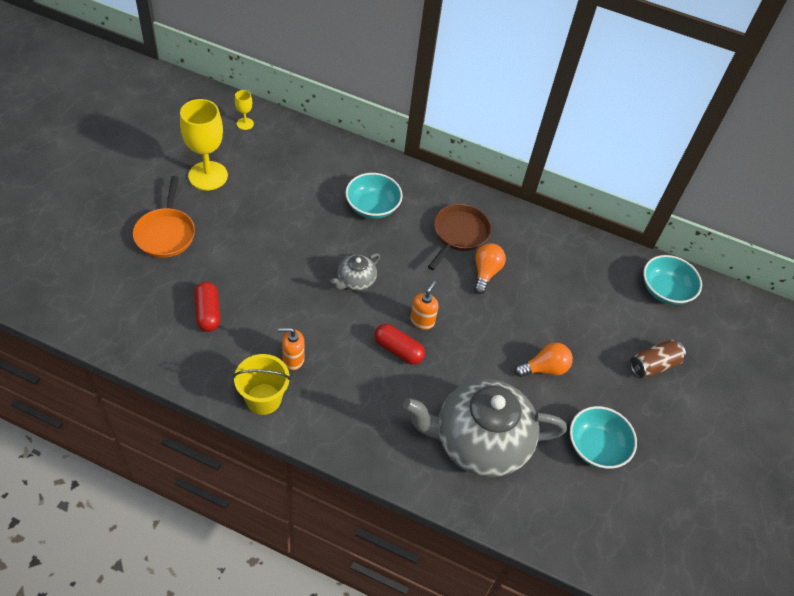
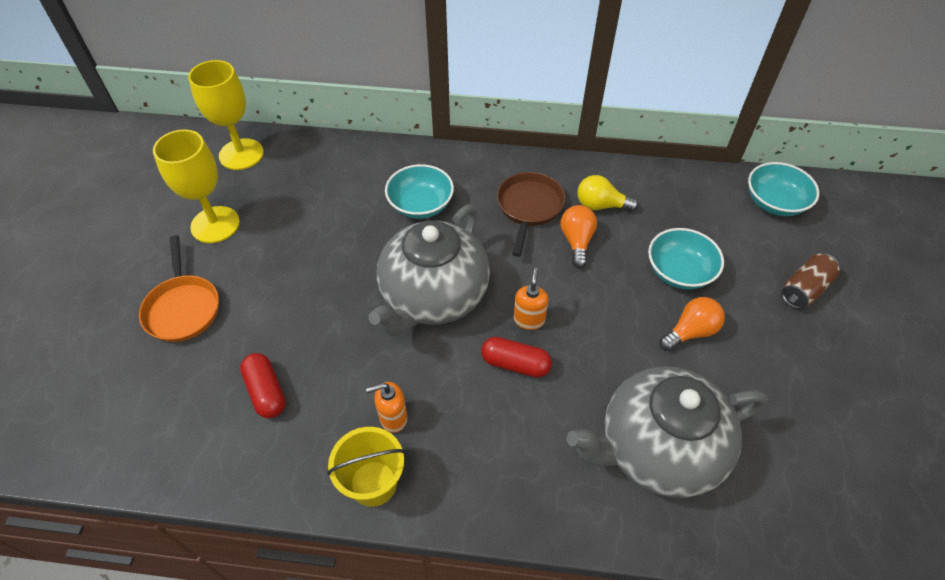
camera: 10 degrees left, 0 degrees up
yellow goblet [235,90,254,130] -> yellow goblet [188,60,264,170], size x2.17
grey teapot [331,253,380,291] -> grey teapot [369,204,490,336], size x2.24
turquoise bowl [570,406,637,469] -> turquoise bowl moved to [648,228,724,289]
none -> yellow light bulb [577,175,639,212]

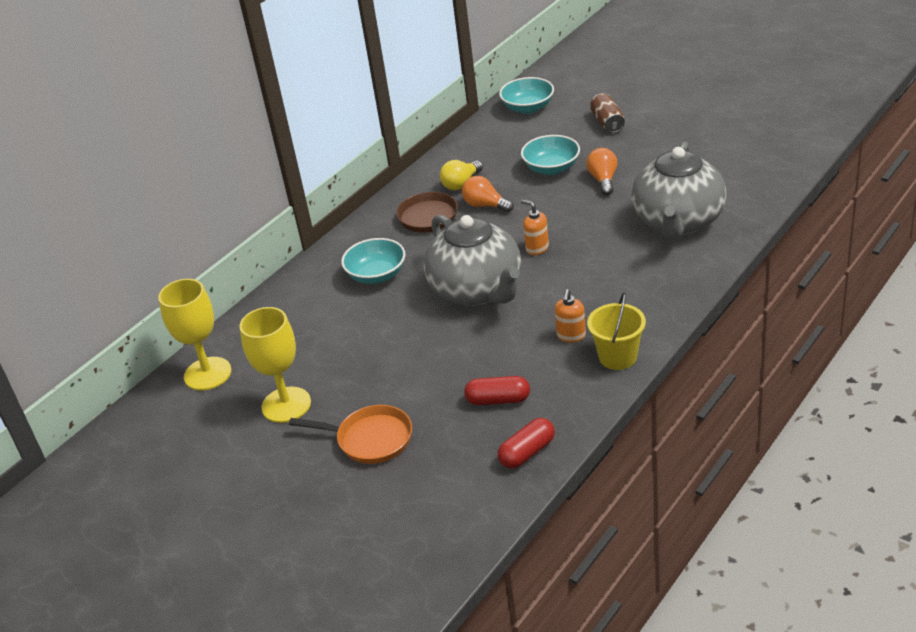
camera: 55 degrees left, 15 degrees down
red capsule [481,337,552,378] -> red capsule moved to [498,418,555,469]

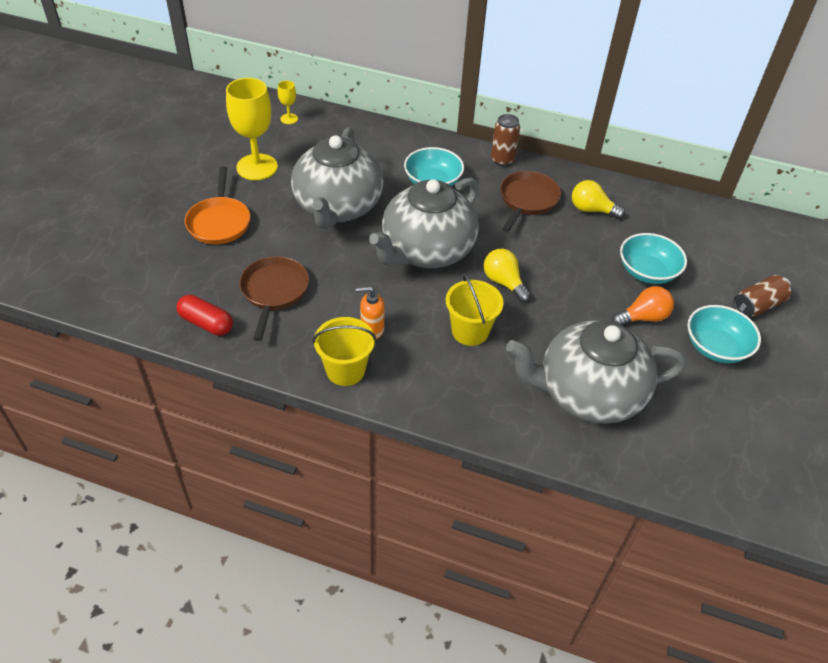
camera: 65 degrees right, 10 degrees up
yellow goblet [158,279,231,390] -> yellow goblet [278,81,298,124], size x0.46
orange light bulb [462,176,514,212] -> none
red capsule [464,376,530,405] -> brown pan [239,256,309,341]
turquoise bowl [499,77,554,114] -> turquoise bowl moved to [688,305,761,363]
orange soap dispenser [521,200,549,255] -> yellow light bulb [484,249,531,302]
none -> grey teapot [291,127,383,229]
none -> yellow bucket [446,272,504,346]
none -> brown can [491,114,520,166]

